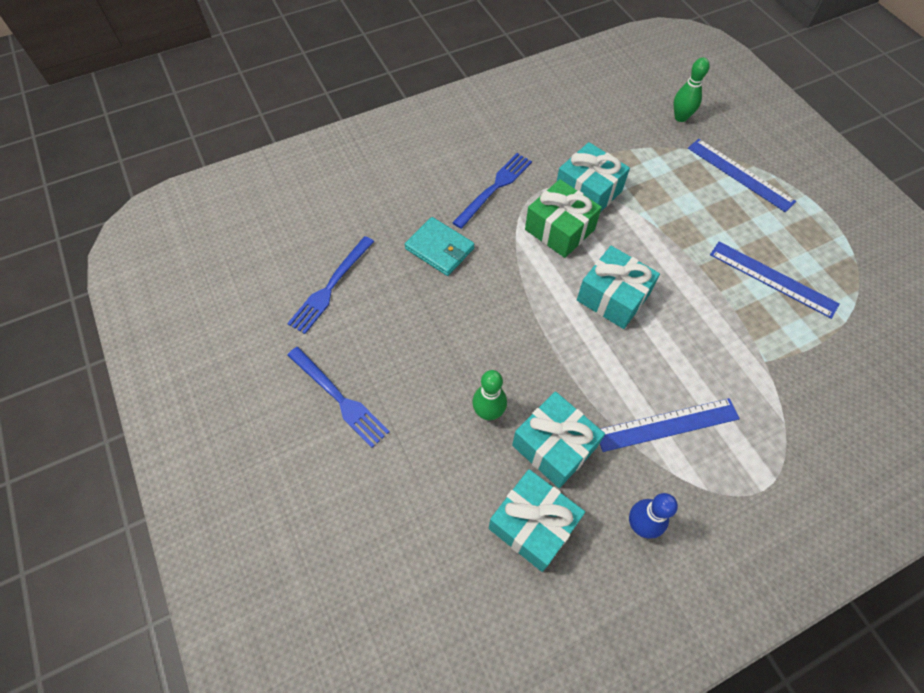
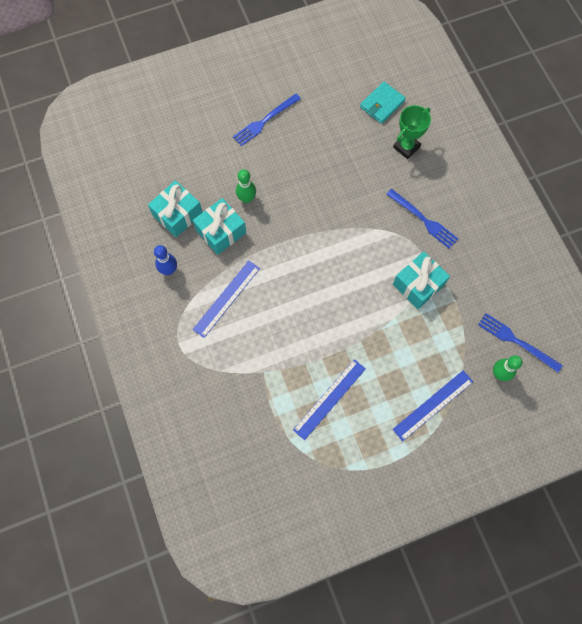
camera: 95 degrees right, 10 degrees up
blue fork [287,236,374,334] -> blue fork moved to [478,313,563,372]
turquoise wallet [405,217,475,276] -> turquoise wallet moved to [360,82,406,124]
green gift [525,179,602,258] -> none
turquoise gift [577,246,660,329] -> none
blue ruler [600,398,740,452] -> blue ruler turned 45 degrees clockwise [193,261,260,338]
none -> green trophy [393,105,431,159]

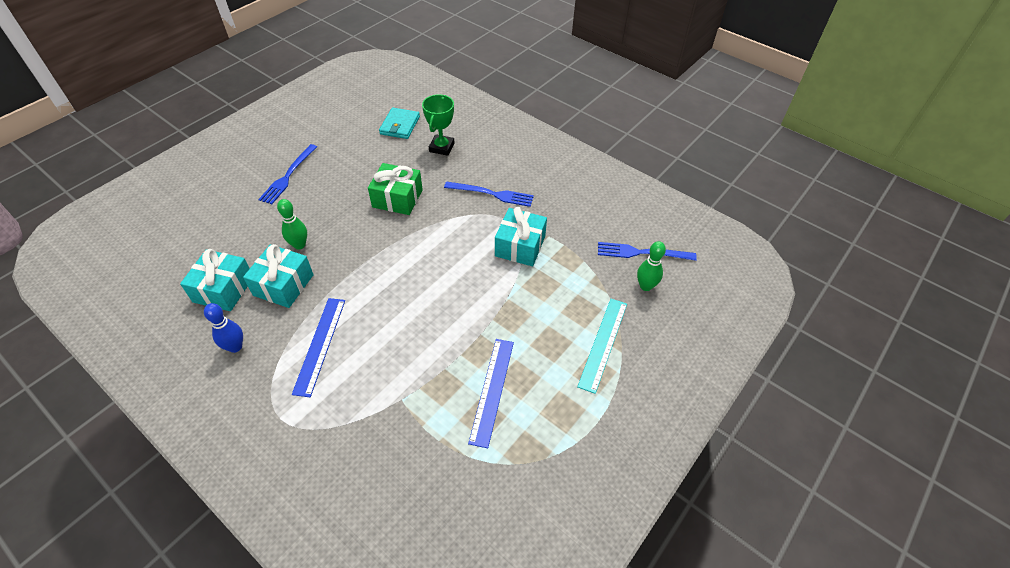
camera: 30 degrees left, 20 degrees down
blue ruler [392,370,473,441] -> turquoise ruler [577,299,627,394]
none -> green gift [368,163,423,215]

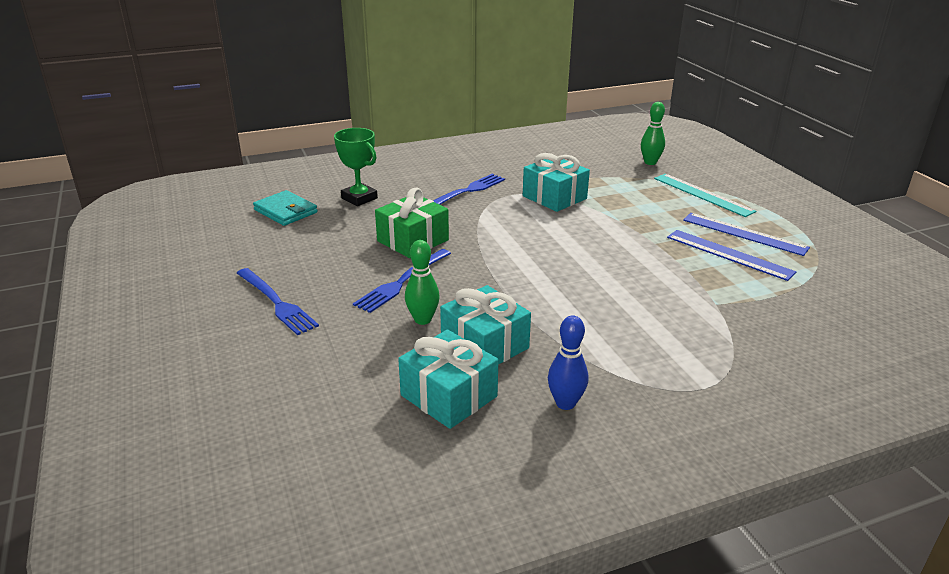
camera: 60 degrees left, 20 degrees down
blue ruler [292,298,345,397] -> blue ruler moved to [683,213,810,256]
blue fork [598,242,697,261] -> blue fork moved to [353,249,451,313]

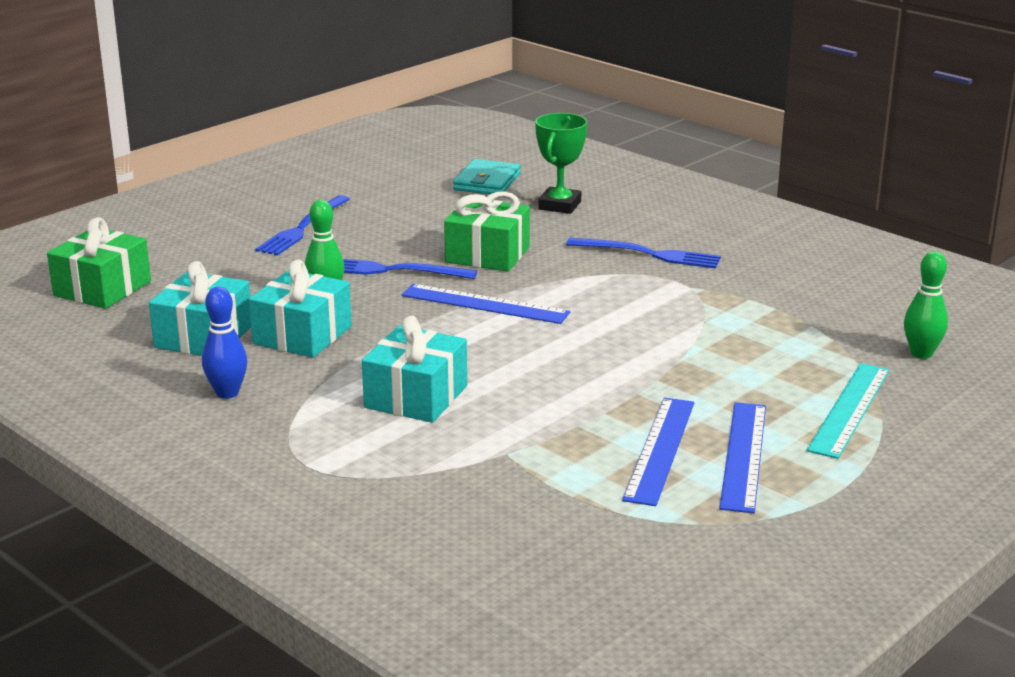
camera: 65 degrees right, 5 degrees down
turquoise gift [523,153,590,212] -> turquoise gift moved to [362,316,467,423]
none -> green gift [47,217,151,309]
none -> blue ruler [402,284,570,324]

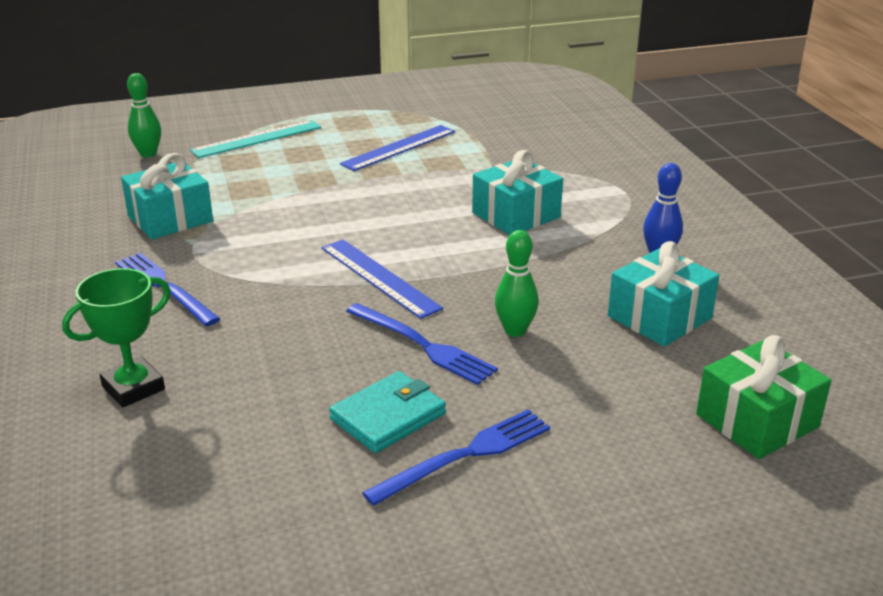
camera: 150 degrees left, 5 degrees up
turquoise gift [249,259,352,358] -> turquoise gift moved to [121,153,213,239]
green gift [444,191,530,272] -> none
turquoise wallet [453,159,521,194] -> turquoise wallet moved to [329,371,446,453]
blue ruler [719,402,766,513] -> none

